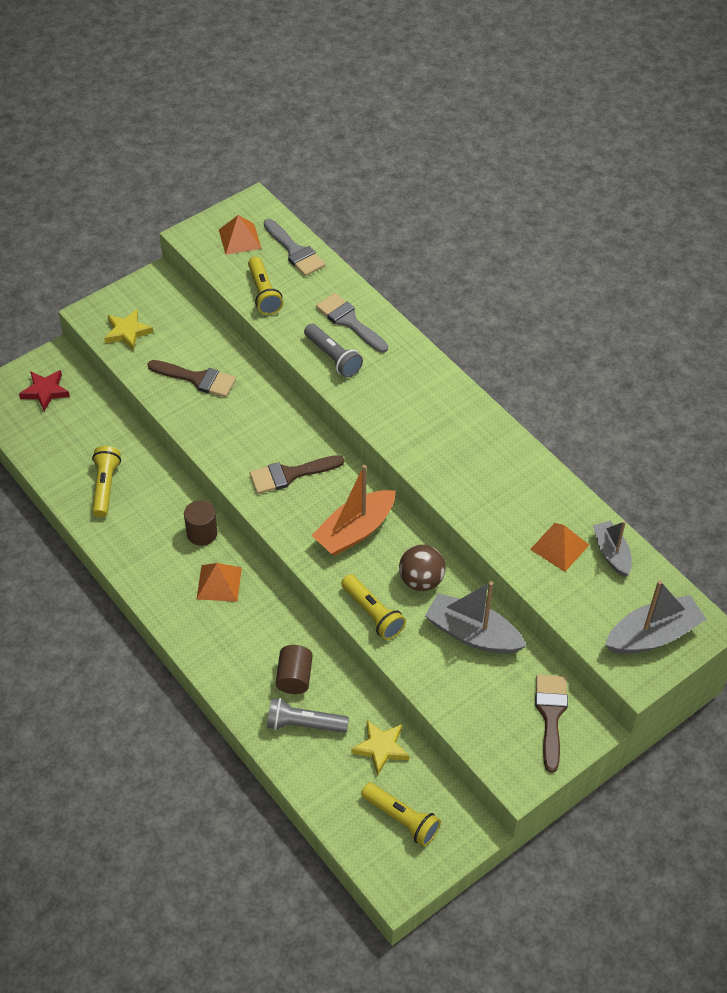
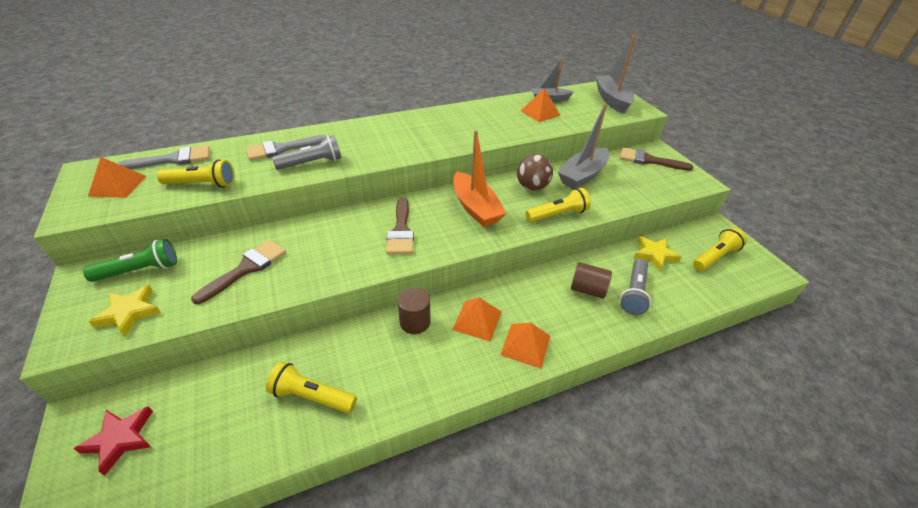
camera: 75 degrees left, 10 degrees down
none -> green flashlight [83,239,177,282]
none -> orange pyramid [500,323,550,369]

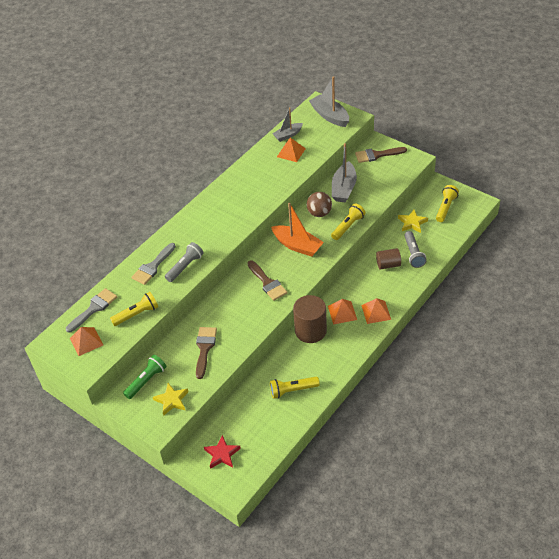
camera: 25 degrees left, 5 degrees up
brown cylinder [398,287,431,334] -> brown cylinder [293,295,327,343], size x1.66

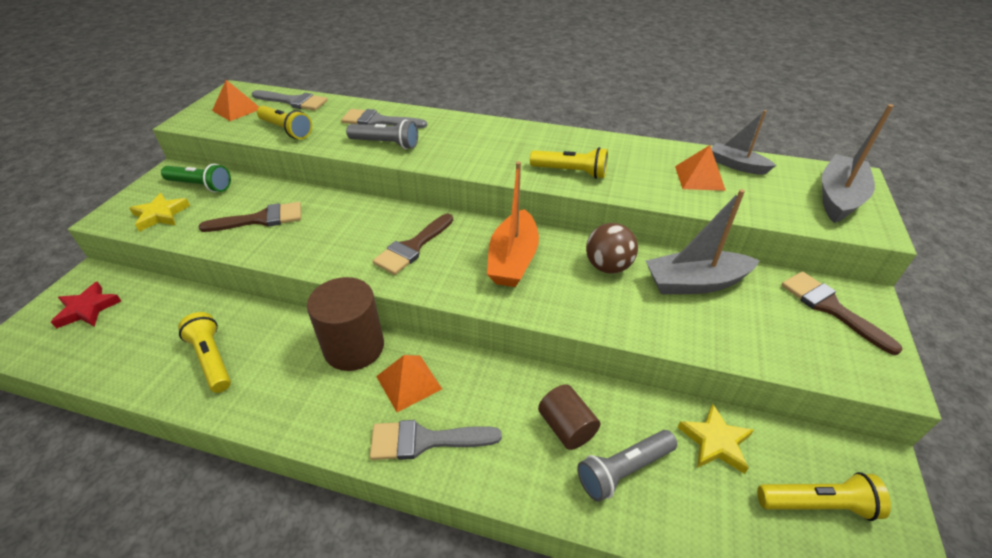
camera: 65 degrees right, 5 degrees down
yellow flashlight [331,203,365,240] -> yellow flashlight moved to [530,147,608,179]
orange pyramid [361,298,391,324] -> grey brush [370,420,502,460]

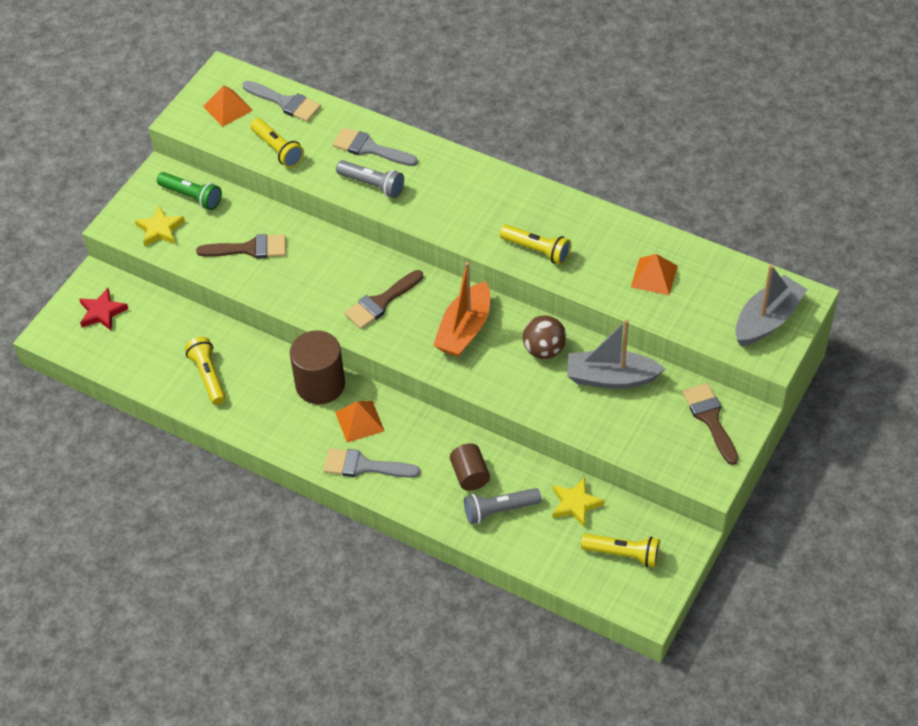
camera: 15 degrees right, 10 degrees up
grey boat [711,110,776,175] -> none

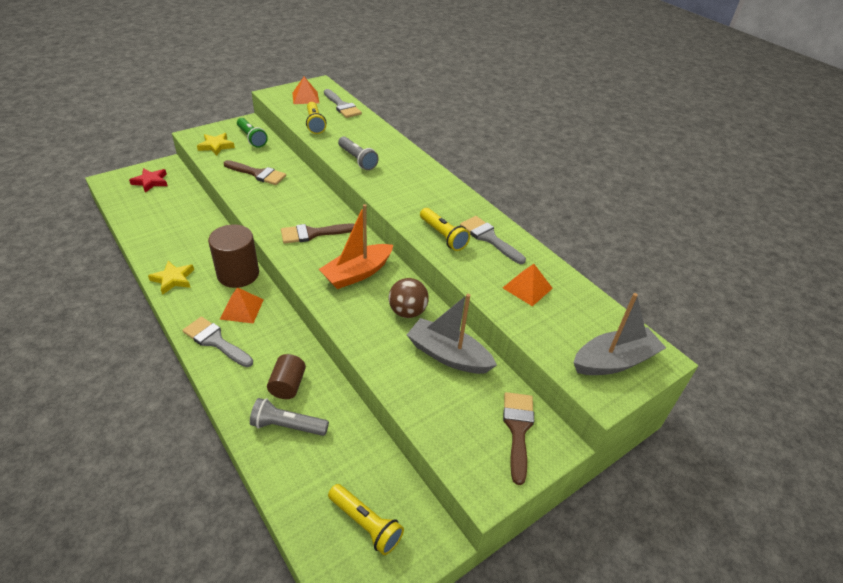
camera: 20 degrees right, 10 degrees down
yellow flashlight [185,337,226,405] -> none
grey brush [332,128,418,166] -> grey brush moved to [460,216,526,264]
yellow star [553,477,605,528] -> yellow star moved to [148,261,194,295]

